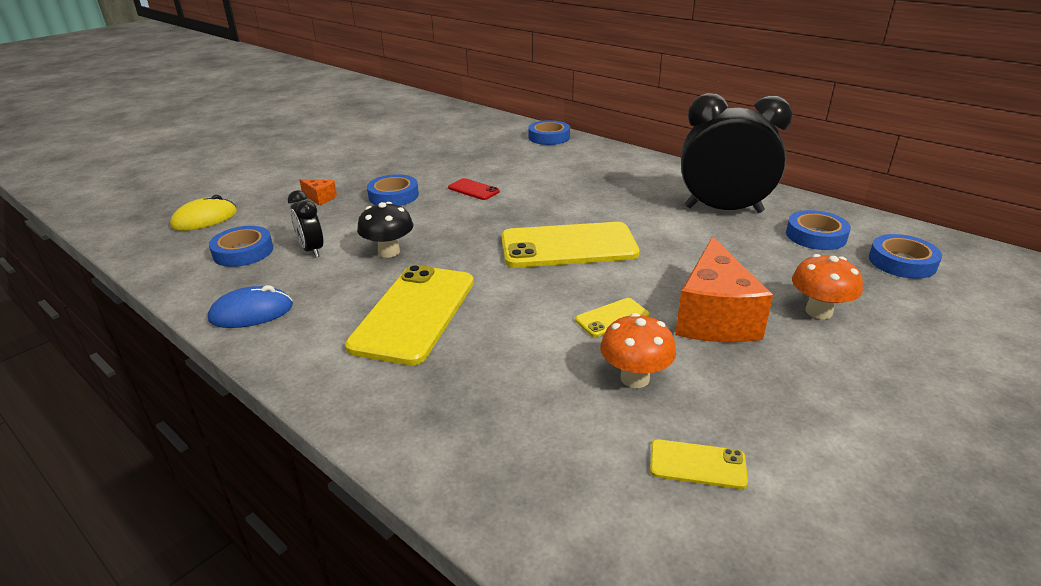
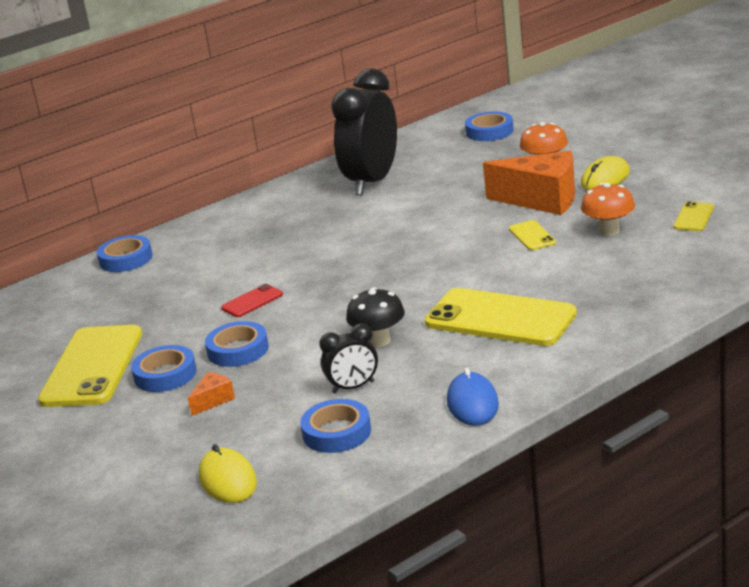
camera: 75 degrees left, 5 degrees down
yellow phone [501,222,639,268] -> yellow phone moved to [38,325,142,407]
blue tape [786,210,851,250] -> blue tape moved to [131,345,197,392]
none -> yellow mouse [581,156,630,190]

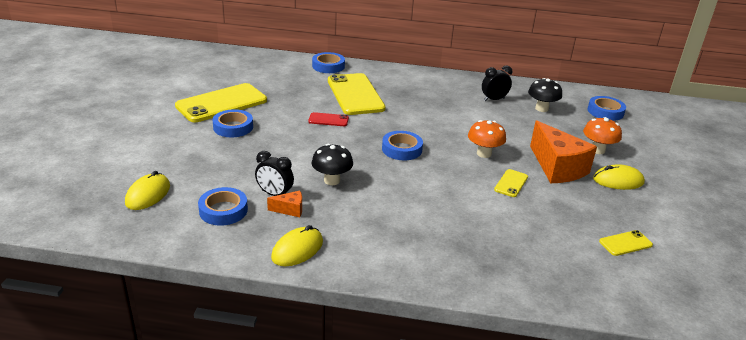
camera: 40 degrees right, 5 degrees up
orange cheese [188,372,235,416] -> orange cheese moved to [267,190,302,217]
blue tape [205,321,269,367] -> blue tape moved to [382,131,423,160]
black clock [331,69,397,195] -> black clock [482,66,512,101], size x0.47
yellow phone [425,288,577,346] -> yellow phone moved to [328,73,386,115]
blue mouse [447,368,499,426] -> yellow mouse [271,225,323,266]
orange mushroom [581,183,635,236] -> orange mushroom moved to [468,120,506,158]
none -> black mushroom [528,78,562,112]

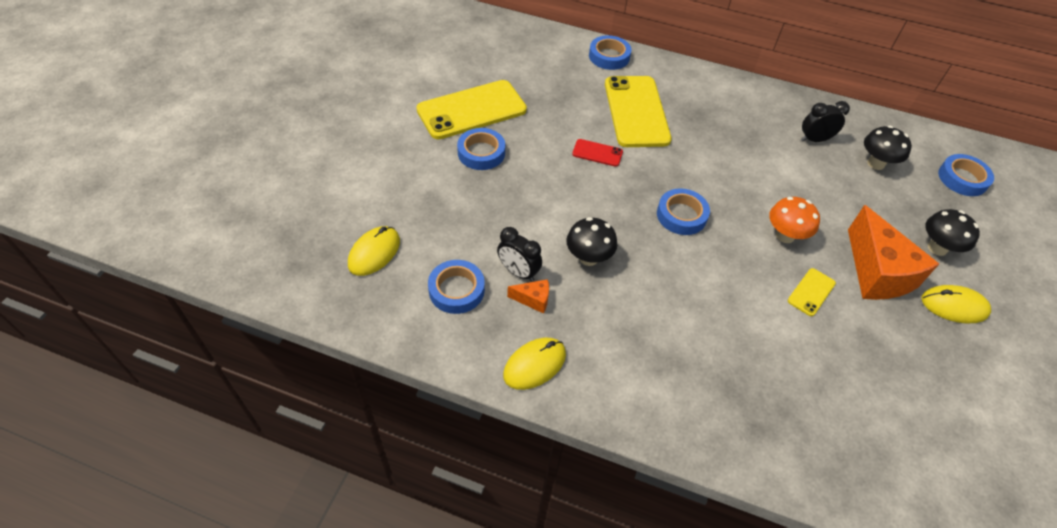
camera: 10 degrees right, 20 degrees up
orange mushroom [583,117,622,154] -> black mushroom [925,209,980,256]
yellow phone [599,230,653,256] -> none

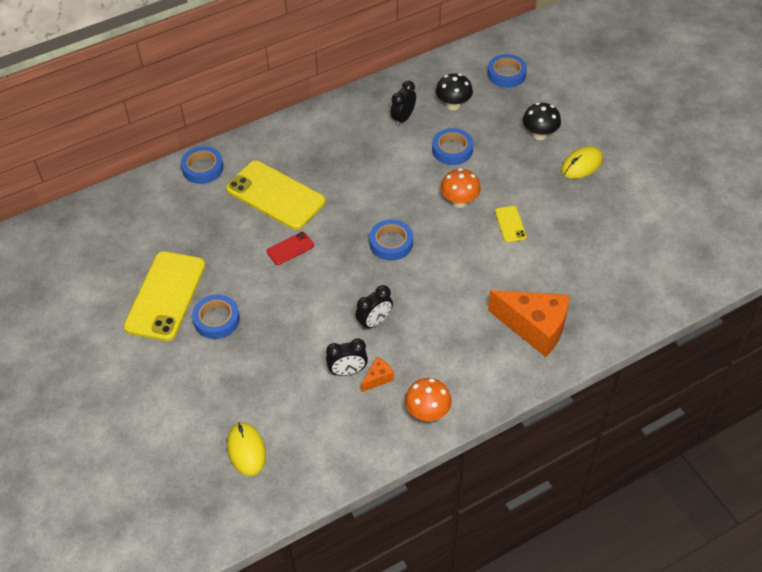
camera: 45 degrees left, 0 degrees up
blue tape [428,260,485,314] -> blue tape moved to [432,128,473,165]
yellow mouse [503,338,566,390] -> orange mushroom [405,378,452,421]
black mushroom [566,217,617,266] -> black clock [355,285,393,330]
orange cheese [848,205,939,300] -> orange cheese moved to [488,290,569,357]

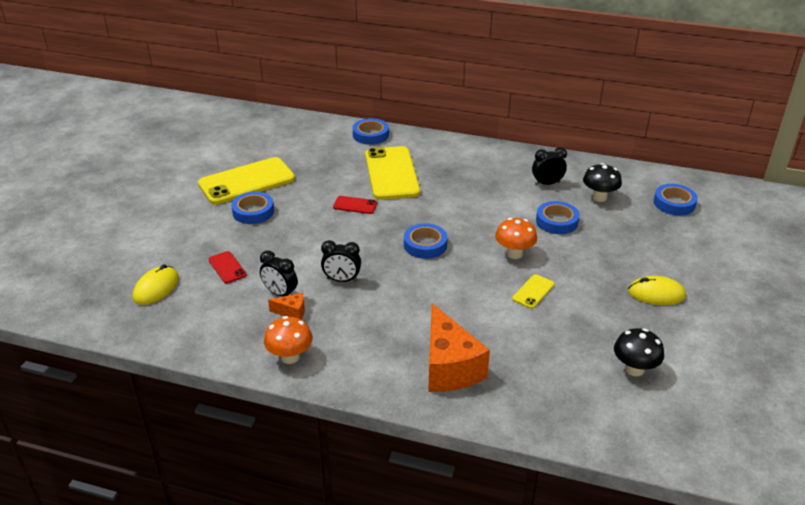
camera: 45 degrees right, 15 degrees down
black mushroom [523,102,561,140] -> black mushroom moved to [614,328,664,376]
none -> red phone [208,251,247,283]

